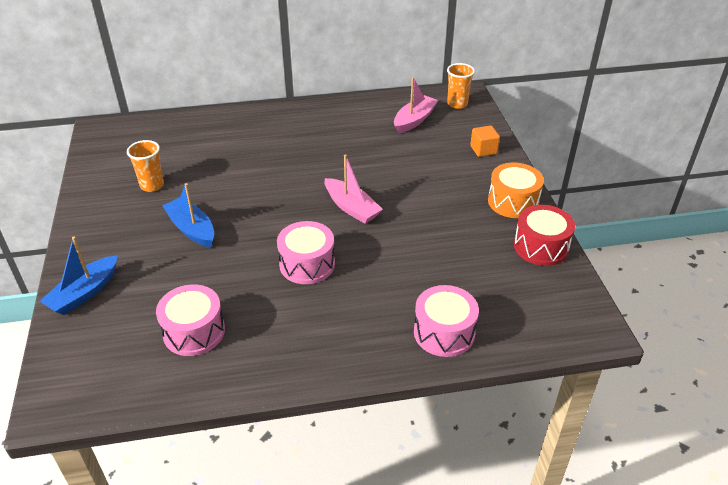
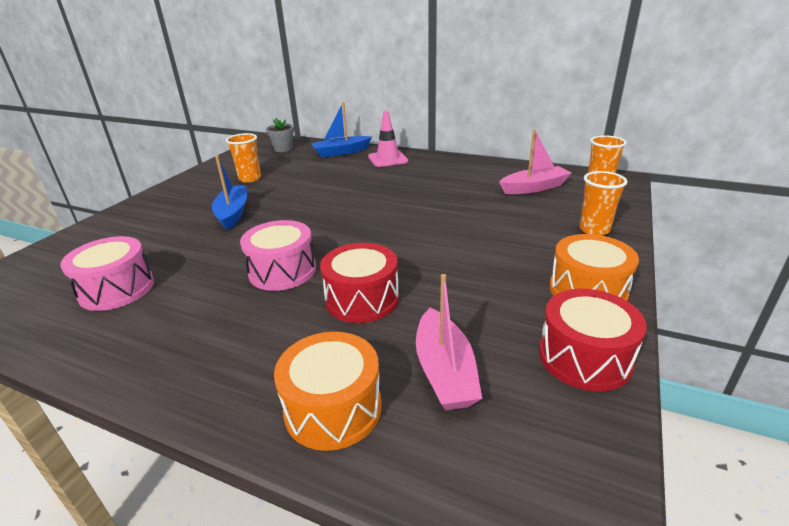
camera: 35 degrees right, 10 degrees down
blue boat [40,236,118,315] -> blue boat moved to [311,102,372,158]
pink boat [325,154,383,224] -> pink boat moved to [416,274,482,410]
pink drum [414,285,479,357] -> orange drum [274,332,382,451]
orange cube [470,125,500,157] -> orange cup [579,171,627,236]
none -> grey flower pot [266,118,294,152]
none -> red drum [320,243,399,323]
none -> pink traffic cone [368,111,409,167]

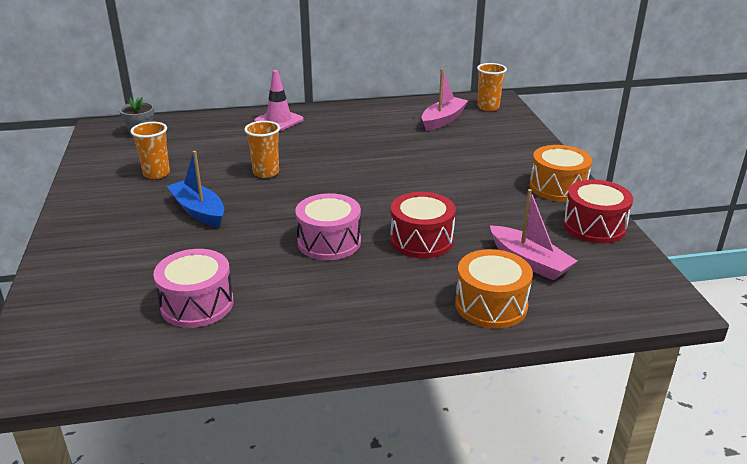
camera: 35 degrees left, 0 degrees up
blue boat [311,102,372,158] -> none
orange cup [579,171,627,236] -> orange cup moved to [244,121,280,178]

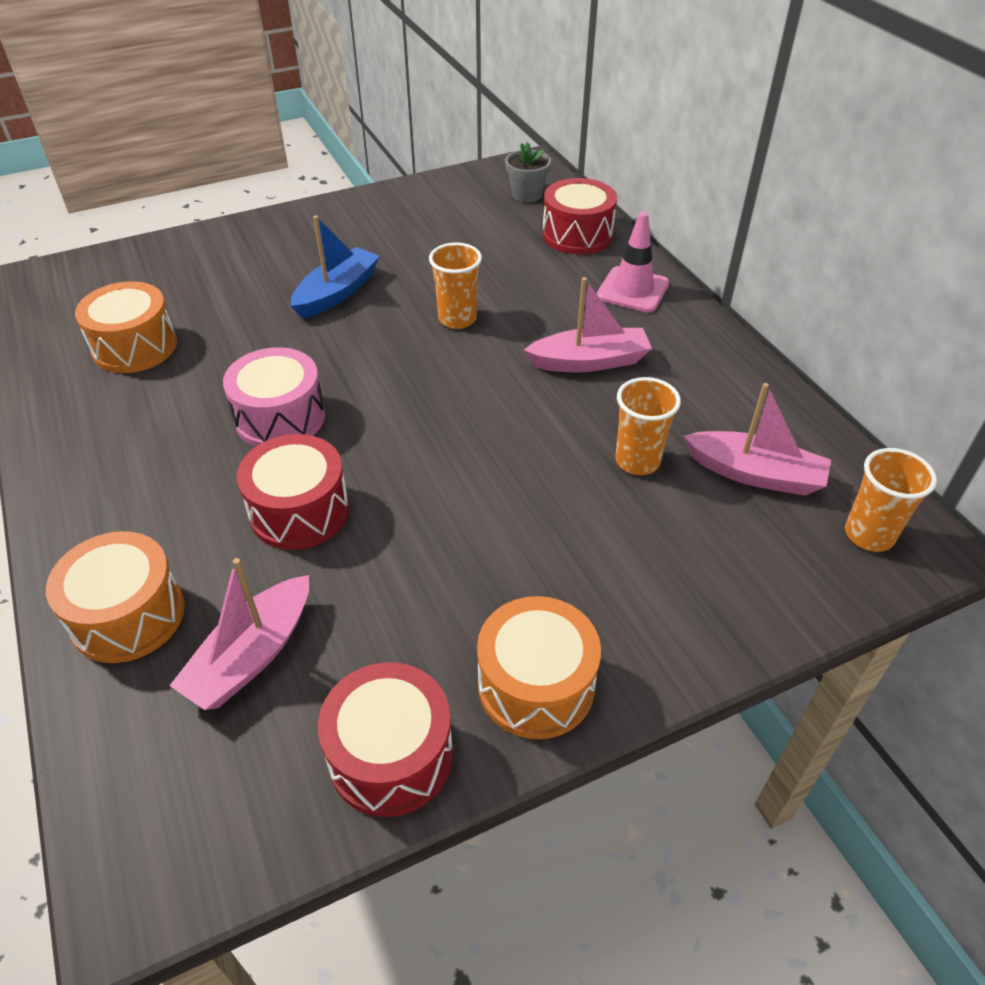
camera: 75 degrees right, 15 degrees up
orange cup [131,122,170,179] -> orange cup moved to [615,377,681,475]
pink drum [153,249,234,328] -> orange drum [75,281,177,373]
none -> pink boat [524,277,652,372]
none -> red drum [542,178,617,254]

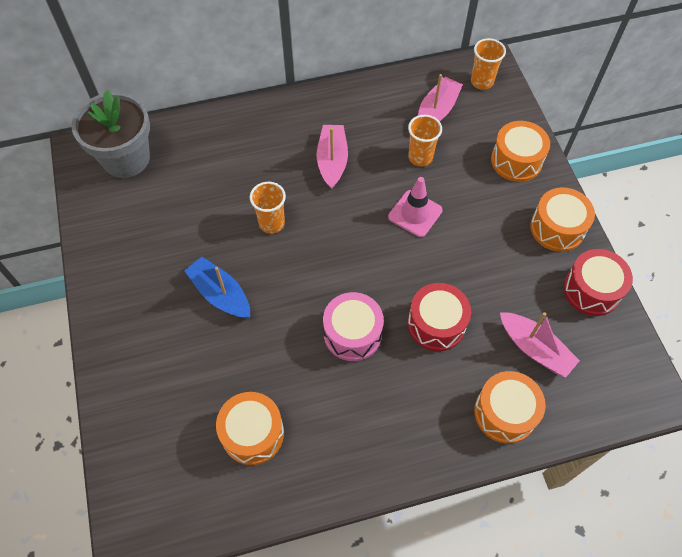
camera: 80 degrees left, 15 degrees up
grey flower pot [505,142,551,203] -> grey flower pot [71,90,150,178], size x2.04
red drum [542,178,617,254] -> none
pink traffic cone [597,212,669,313] -> pink traffic cone moved to [388,177,443,237]
none -> orange drum [491,121,550,182]

